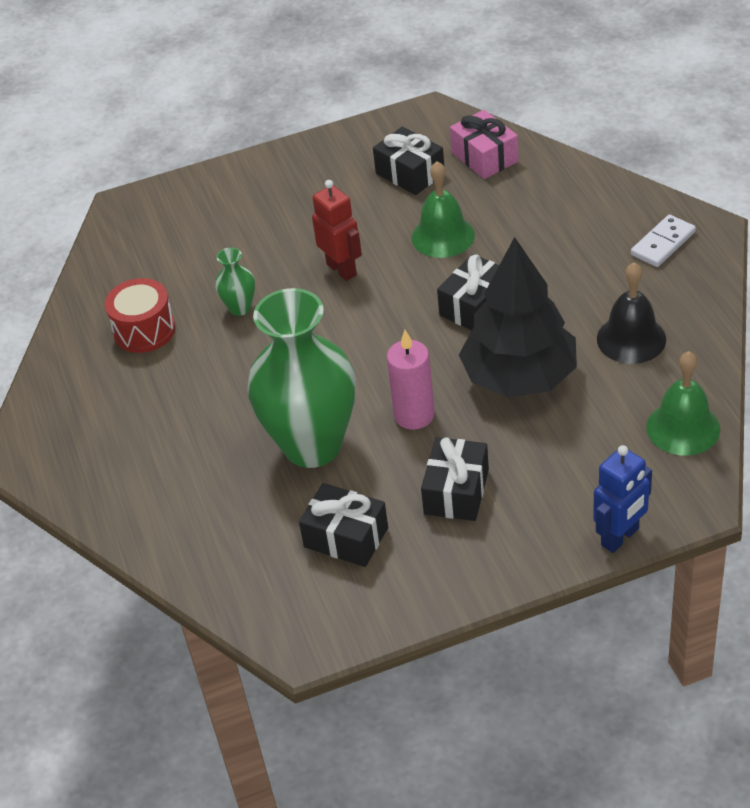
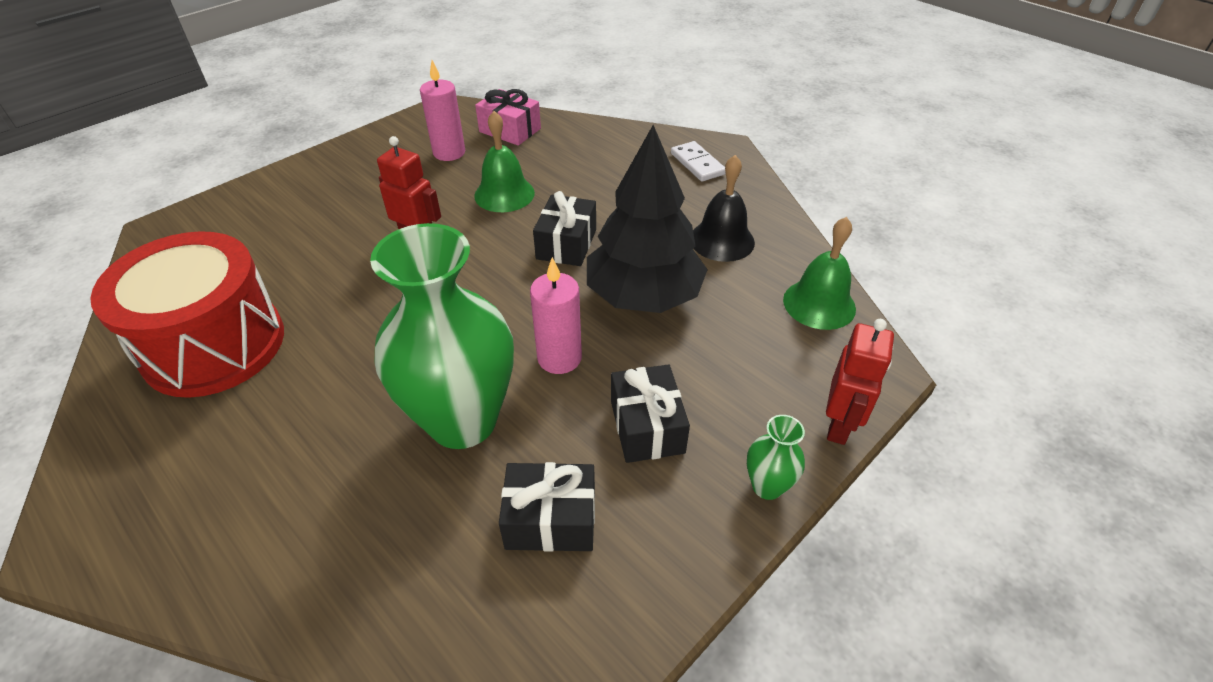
camera: 30 degrees left, 0 degrees up
red drum [105,278,176,353] -> red drum [90,231,284,398], size x1.86
green vase [215,248,255,316] -> green vase moved to [747,415,805,500]
black gift [373,127,444,195] -> pink candle [420,60,465,161]
blue robot [593,445,652,553] -> red robot [826,319,894,445]
white domino [631,214,696,267] -> white domino turned 45 degrees counterclockwise [671,141,726,182]

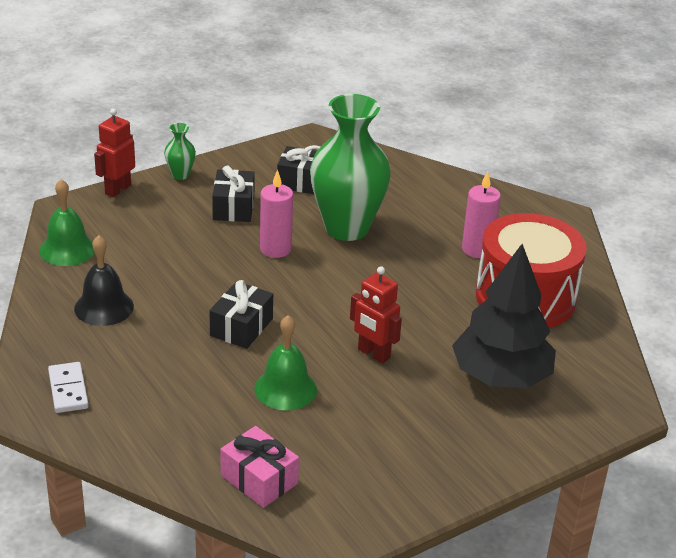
camera: 170 degrees left, 10 degrees down
pink candle [420,60,465,161] -> pink candle moved to [462,171,501,258]
black tree [587,125,708,313] -> black tree moved to [452,244,556,388]

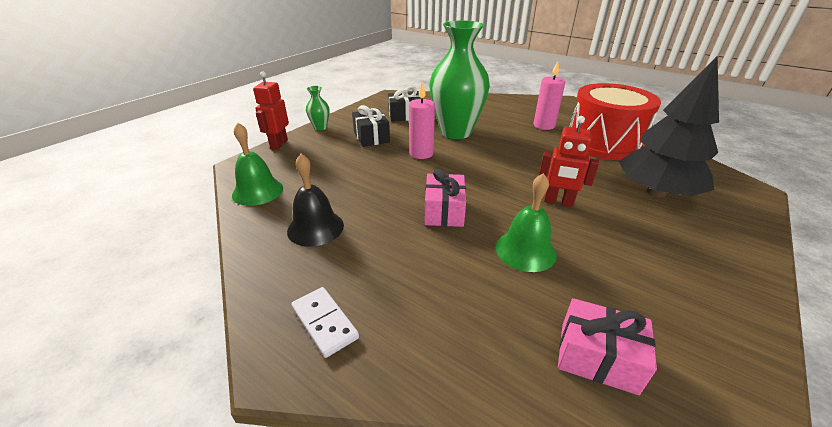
camera: 20 degrees left, 0 degrees up
black gift [210,280,273,349] -> pink gift [425,169,466,227]

